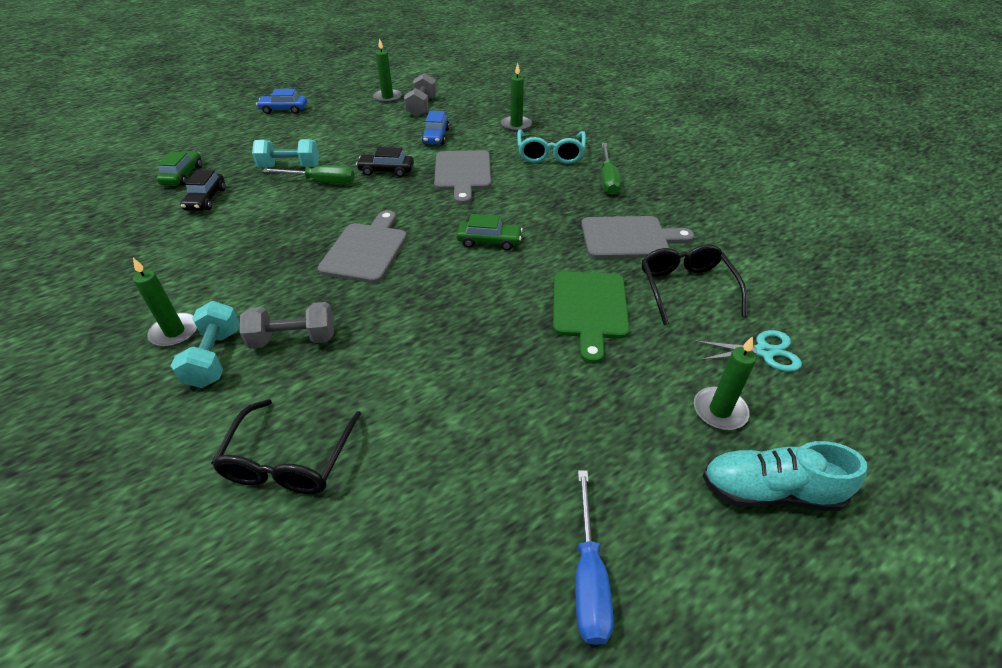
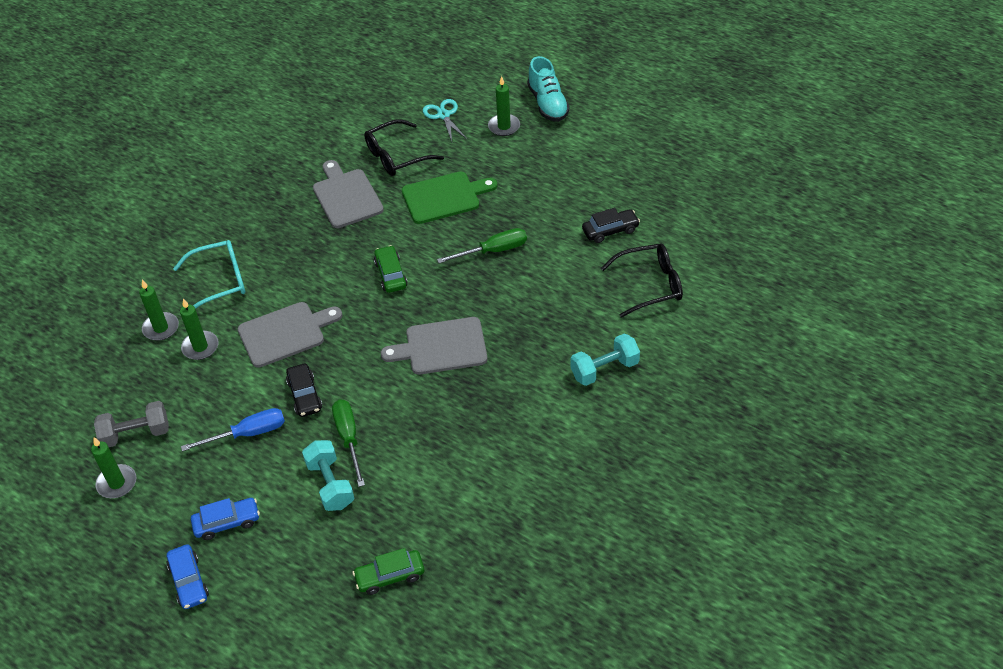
camera: 110 degrees left, 5 degrees up
green candle [133,258,197,347] -> green candle moved to [180,299,219,360]
black car [180,170,226,211] -> black car moved to [582,208,640,243]
grey dumbbell [240,302,334,349] -> none
blue car [422,111,450,145] -> blue car moved to [191,498,260,540]
blue screwdriver [575,470,614,645] -> blue screwdriver moved to [181,408,285,452]
green screwdriver [602,143,621,195] -> green screwdriver moved to [437,228,527,263]

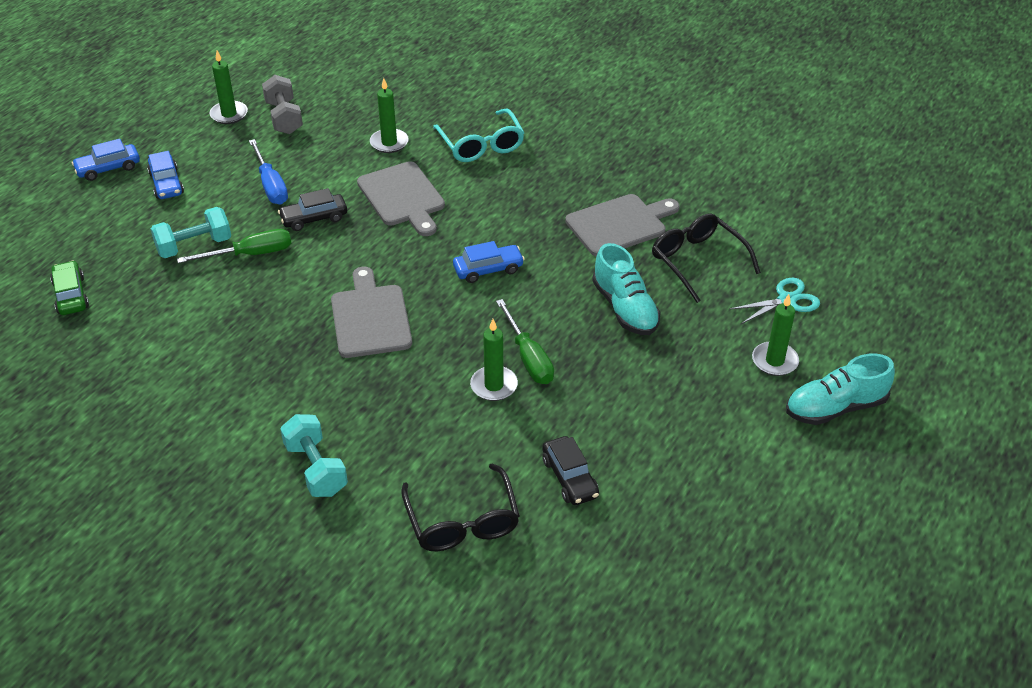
camera: 85 degrees right, 5 degrees down
green candle [139,280,179,341] -> green candle moved to [470,319,518,401]
green car [374,245,408,293] -> blue car [453,241,525,283]
green cutting board [402,171,497,224] -> turquoise shoe [592,243,661,335]

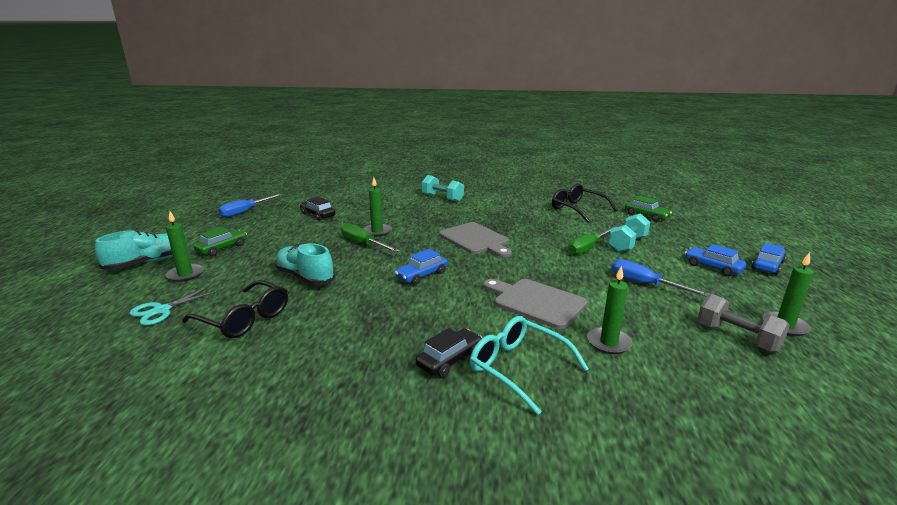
camera: 155 degrees right, 20 degrees down
black car [278,188,347,231] -> black car moved to [416,328,482,377]
black glasses [401,463,520,551] -> black glasses moved to [552,184,617,223]
grey cutting board [565,194,680,256] -> none
none -> green car [193,227,247,256]
none -> blue screwdriver [218,194,282,218]

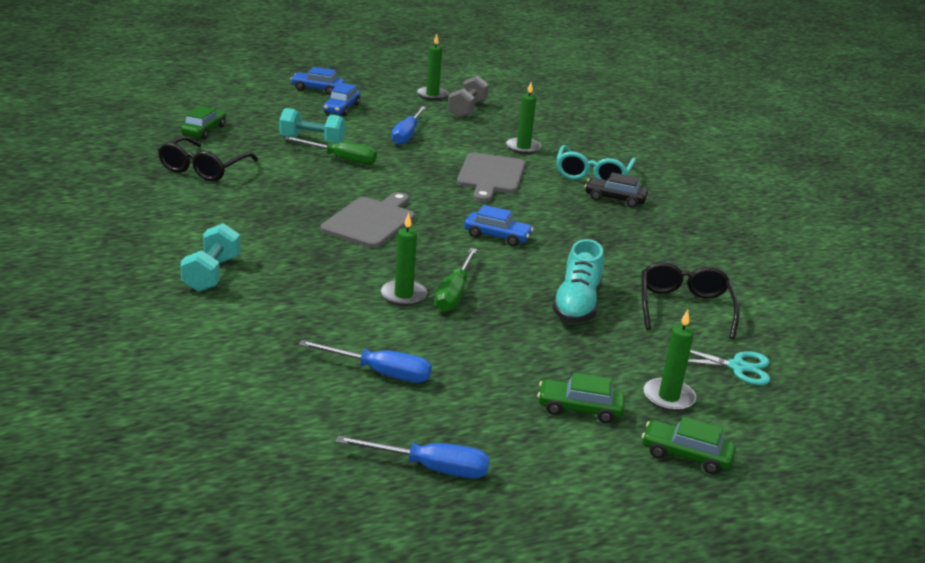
camera: 120 degrees left, 5 degrees up
turquoise shoe [95,230,173,270] -> green car [642,417,736,474]
black car [300,197,336,221] -> blue screwdriver [299,340,432,383]

